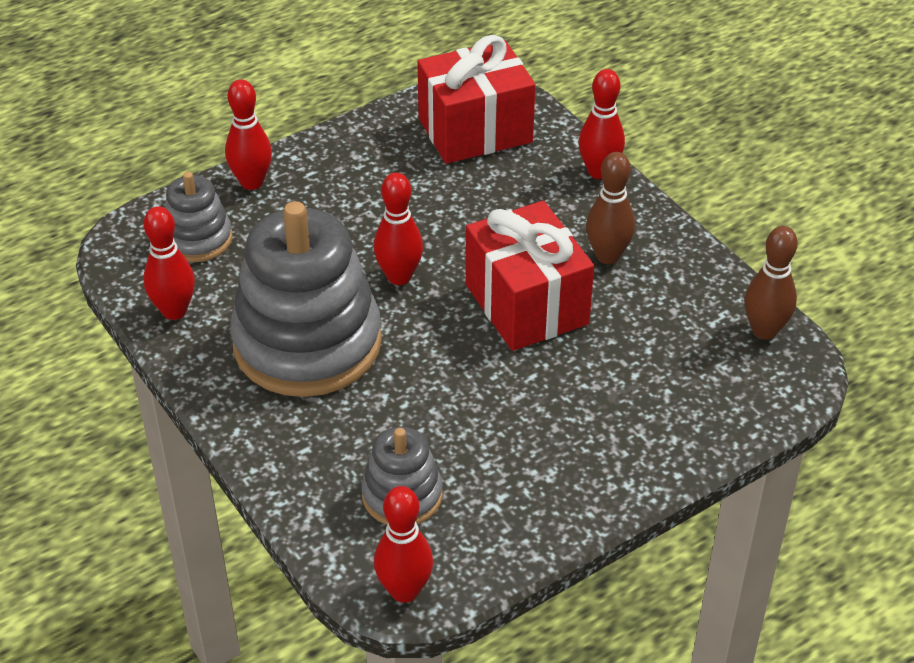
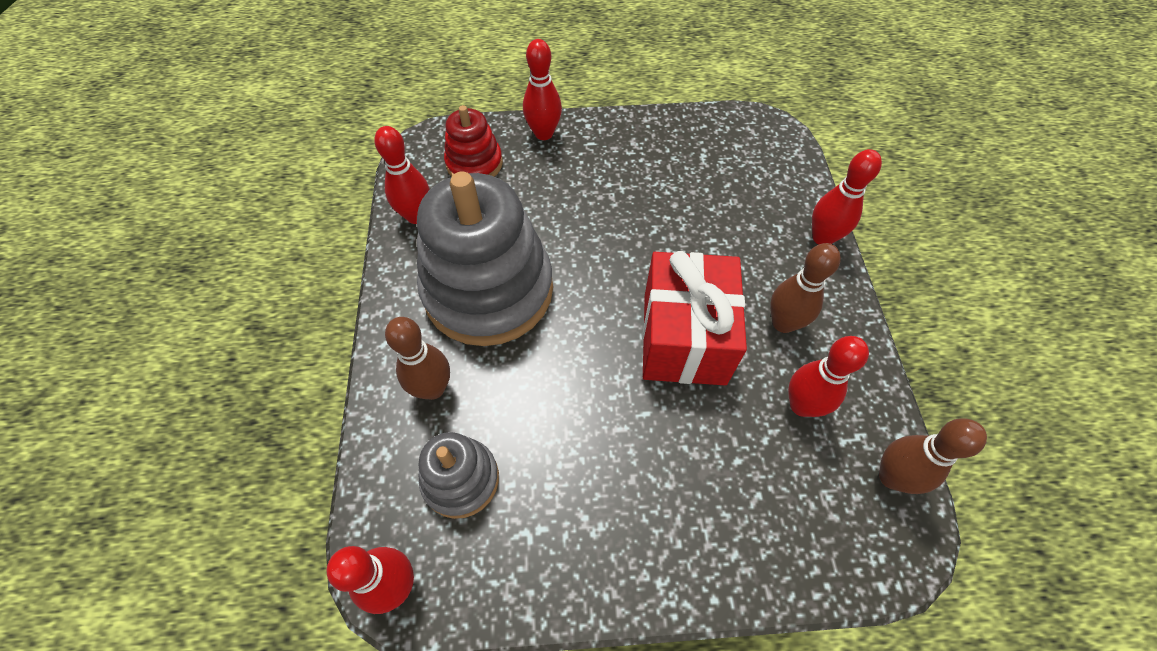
camera: 30 degrees right, 15 degrees up
grey stacking toy [164,172,232,262] -> red stacking toy [444,105,503,177]
red bowling pin [374,173,423,285] -> red bowling pin moved to [788,336,869,417]
red gift [417,35,535,164] -> none
none -> brown bowling pin [385,317,450,400]

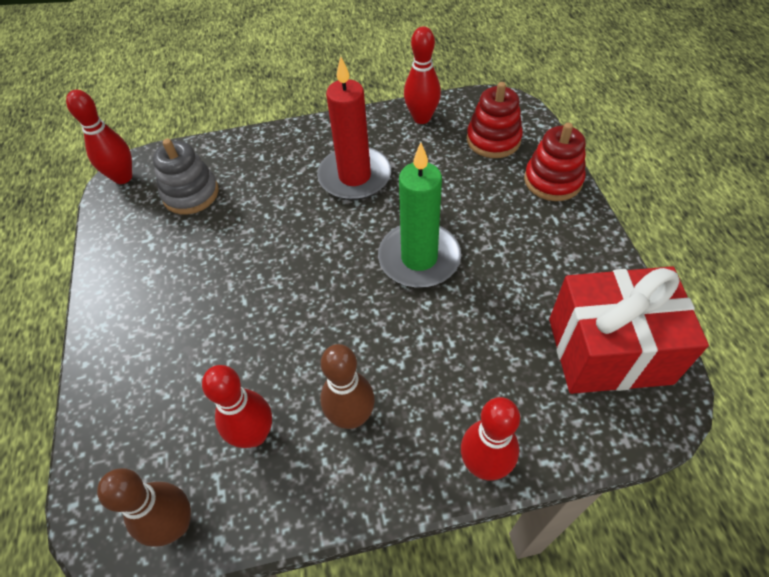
camera: 85 degrees right, 5 degrees down
brown bowling pin [385,317,450,400] -> none
grey stacking toy [417,171,553,346] -> red candle [317,56,391,200]
red bowling pin [523,39,562,140] -> red stacking toy [524,123,586,201]
red gift [642,251,747,385] -> red gift moved to [549,266,709,394]
none -> green candle [378,143,461,288]

